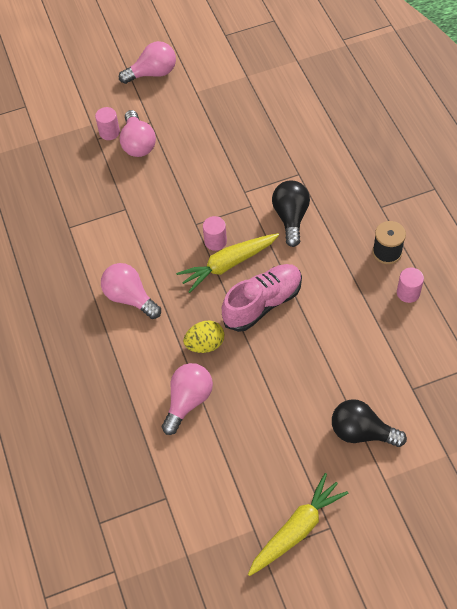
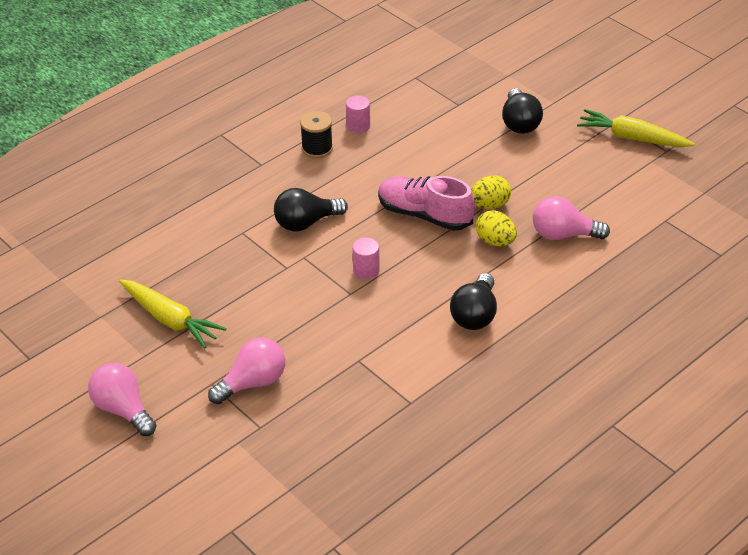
camera: 115 degrees left, 15 degrees down
pink cylinder [95,107,120,140] -> none
pink light bulb [101,263,161,319] -> black light bulb [450,273,497,330]
yellow carrot [176,233,279,293] -> yellow carrot moved to [119,279,226,348]
none -> yellow egg [471,175,511,209]

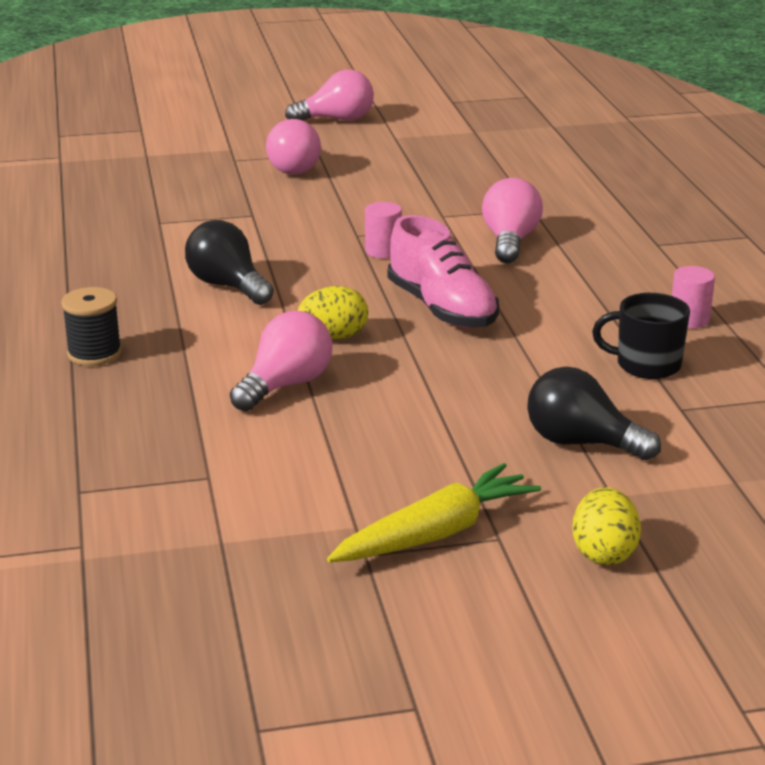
camera: 120 degrees right, 15 degrees down
yellow carrot [119,279,226,348] -> none
black light bulb [274,188,348,232] -> pink light bulb [482,178,543,263]
black spool [300,111,333,158] -> black spool moved to [61,287,122,366]
pink shoe [378,176,475,231] -> pink shoe turned 90 degrees clockwise [388,215,499,328]
yellow egg [471,175,511,209] -> yellow egg moved to [573,487,641,565]
none -> black mug [592,293,690,379]

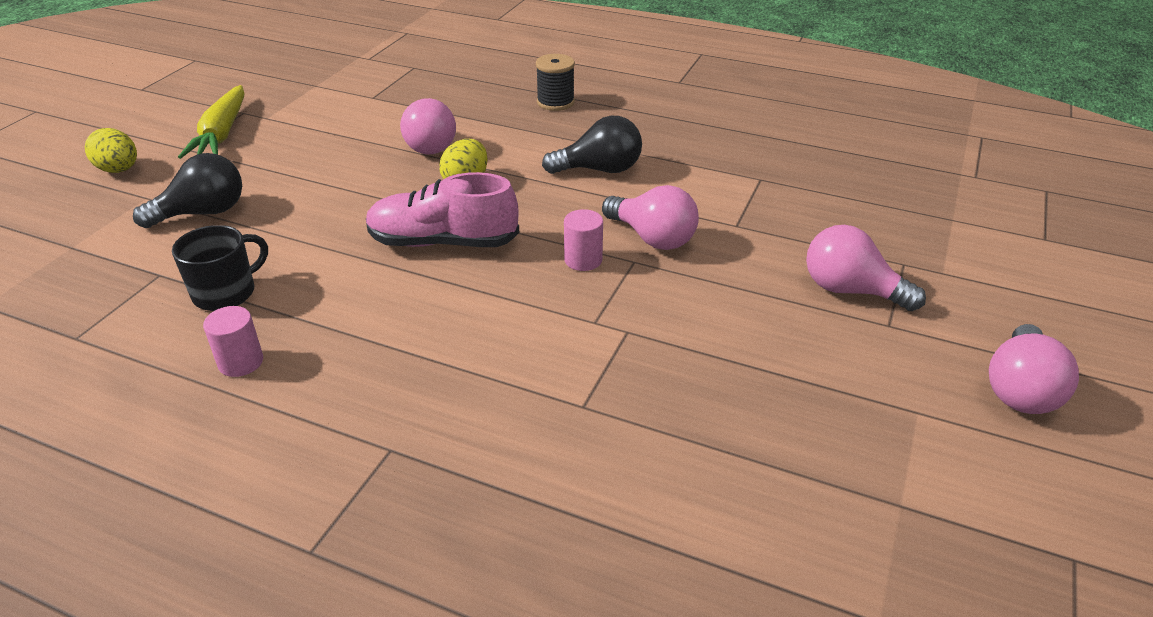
camera: 125 degrees right, 10 degrees up
pink light bulb [482,178,543,263] -> pink light bulb moved to [602,185,699,250]

